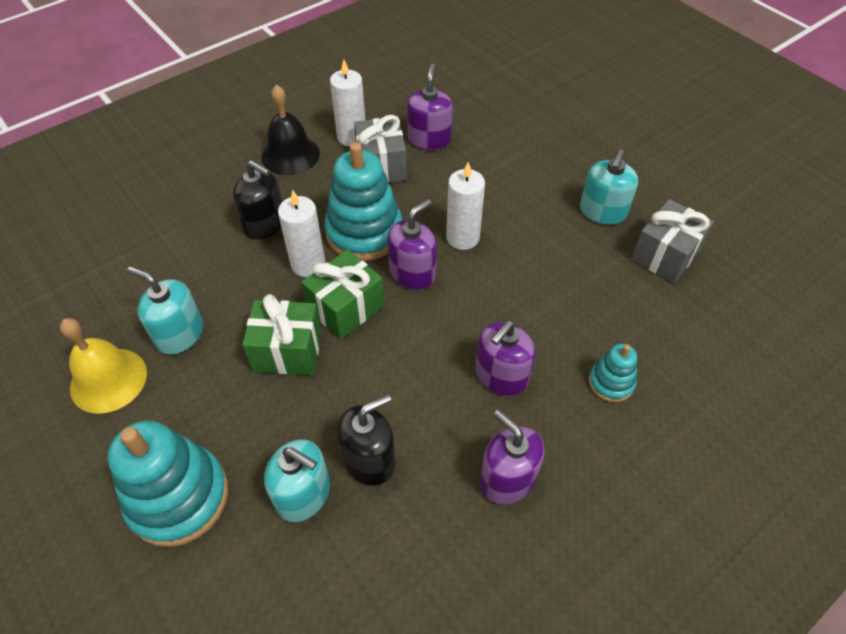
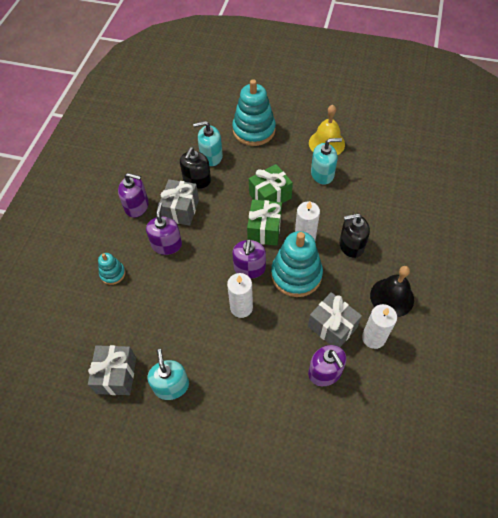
camera: 145 degrees right, 5 degrees up
none -> grey gift [160,179,199,226]

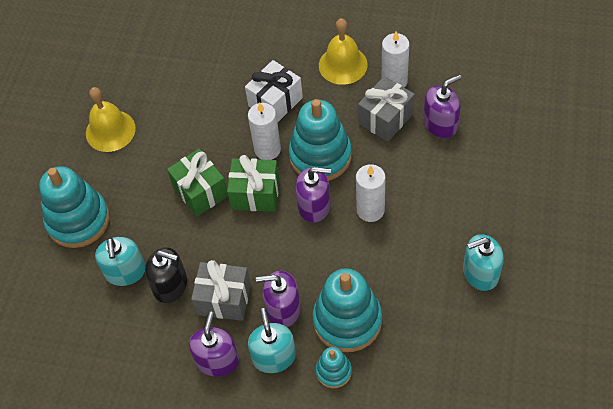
camera: 90 degrees left, 0 degrees up
grey gift [88,345,136,395] -> none
turquoise soap dispenser [311,138,342,185] -> turquoise soap dispenser moved to [248,308,296,373]
black soap dispenser [339,213,370,258] -> white gift [245,60,303,123]
black bell [370,266,414,317] -> yellow bell [319,18,368,85]
none -> turquoise stacking toy [313,268,382,352]

